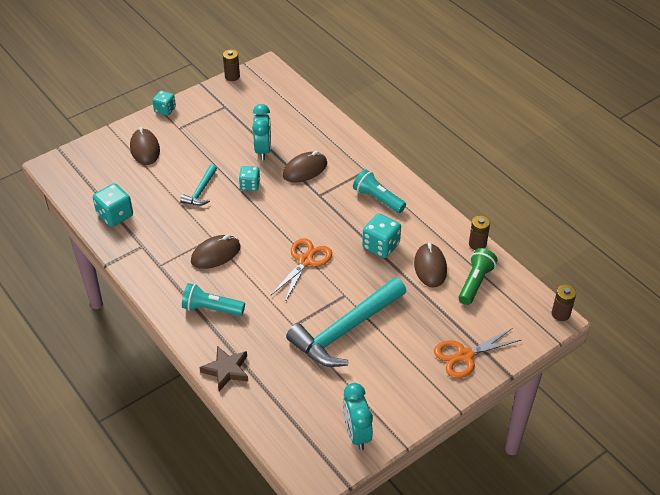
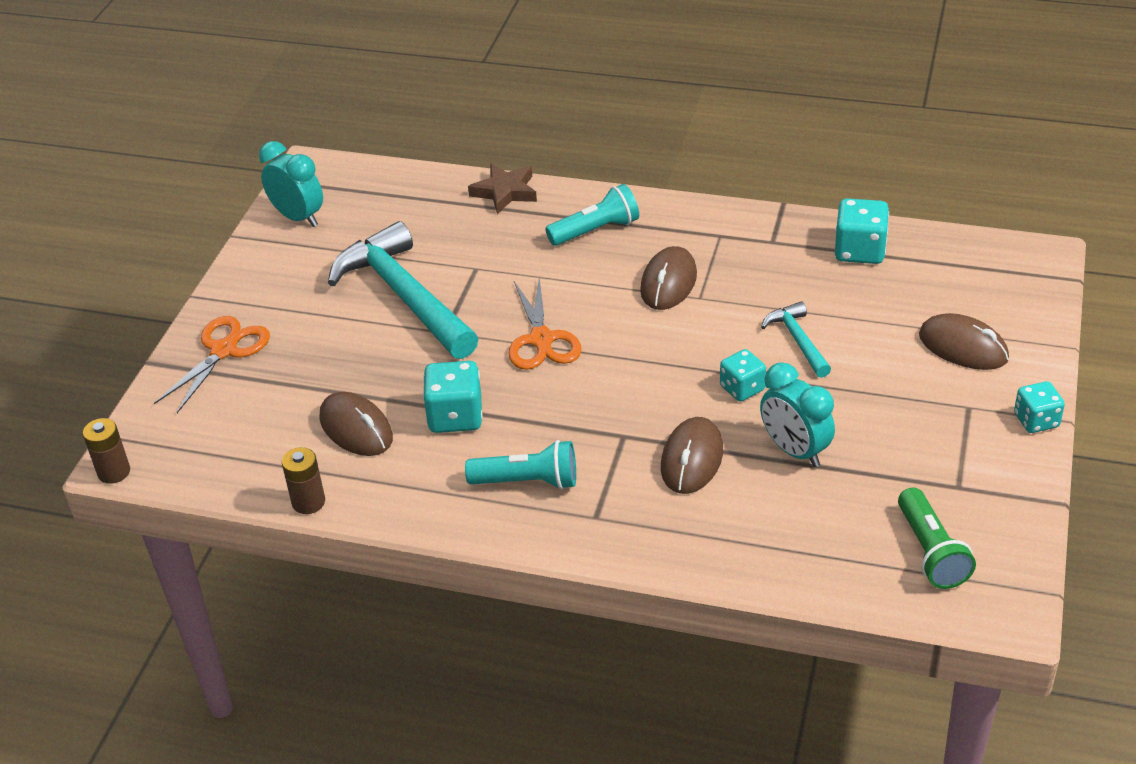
camera: 145 degrees right, 5 degrees down
brown battery [223,49,240,81] -> none
turquoise hammer [286,277,406,367] -> turquoise hammer turned 45 degrees counterclockwise [328,221,479,359]
green flashlight [459,248,498,305] -> green flashlight moved to [898,488,976,589]

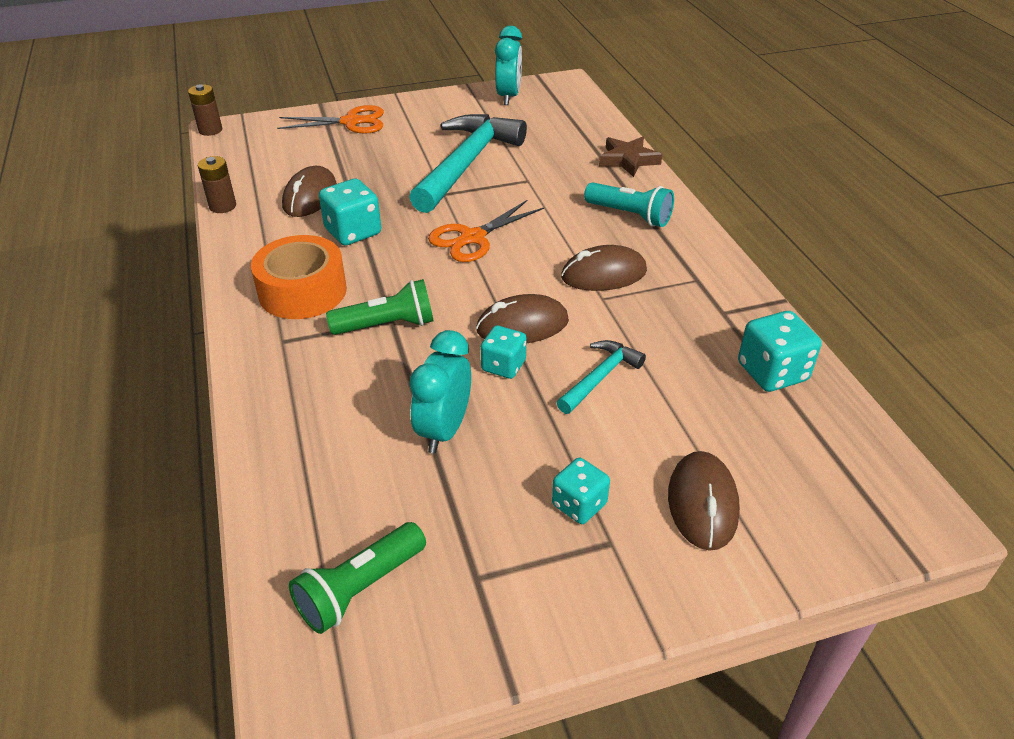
camera: 55 degrees right, 0 degrees up
turquoise flashlight [465,440,576,490] -> orange tape [251,235,347,319]
brown mouse [661,417,723,494] -> brown mouse moved to [476,294,569,343]
turquoise dice [1014,381,1065,433] -> turquoise dice moved to [552,458,610,524]
none -> green flashlight [326,279,434,335]

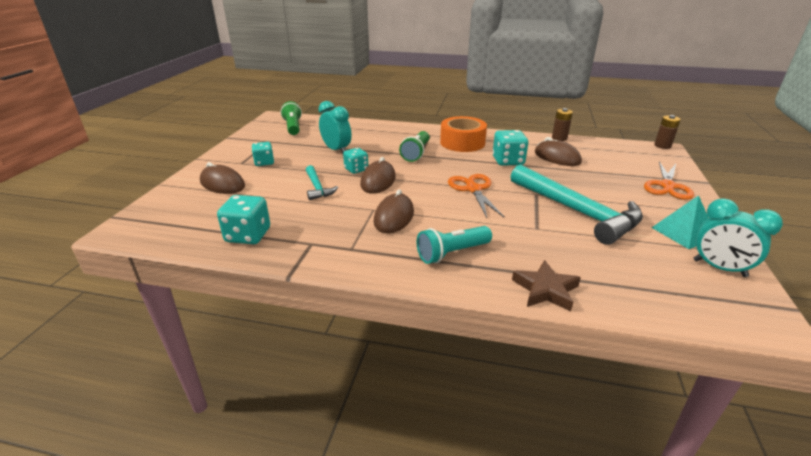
camera: 120 degrees right, 10 degrees down
none -> turquoise pyramid [651,195,709,249]

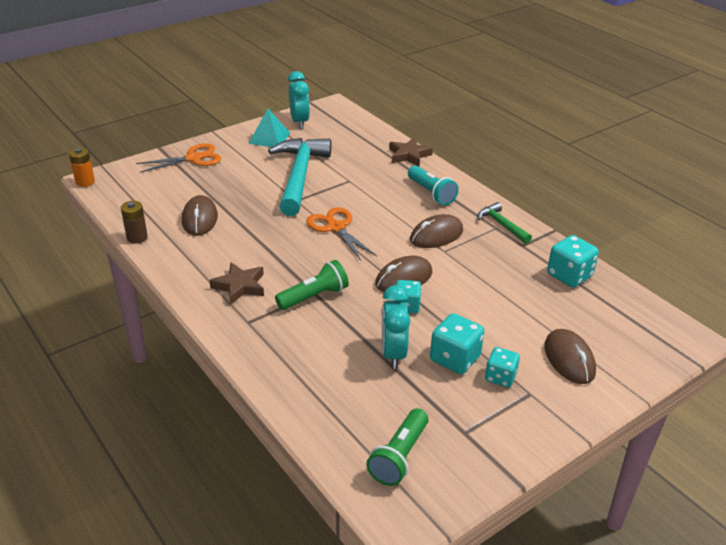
camera: 140 degrees left, 5 degrees up
turquoise hammer [306,165,338,200] -> none
turquoise flashlight [417,226,492,264] -> turquoise flashlight turned 45 degrees clockwise [408,166,459,205]
orange tape [440,116,487,152] -> brown star [209,262,264,305]
orange scissors [448,174,505,218] -> orange scissors turned 120 degrees clockwise [306,207,377,260]
turquoise dice [493,130,528,166] -> turquoise dice moved to [430,313,484,374]
brown battery [654,115,681,149] -> orange battery [69,147,95,187]
none -> green hammer [478,202,532,244]

